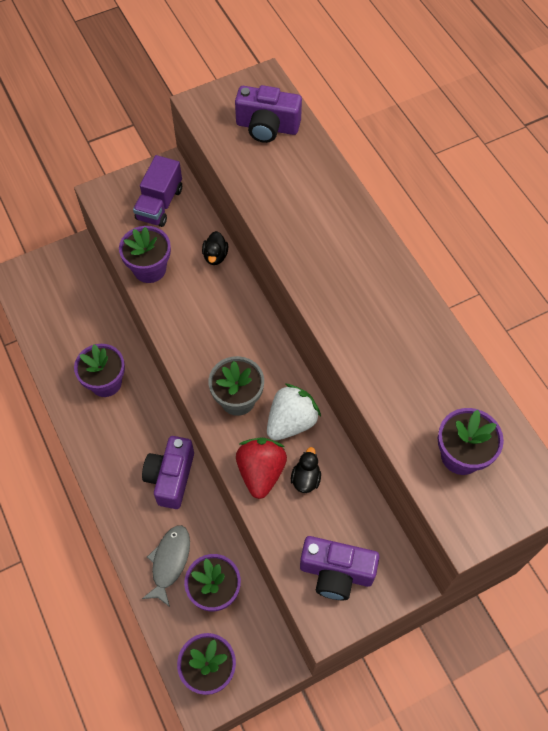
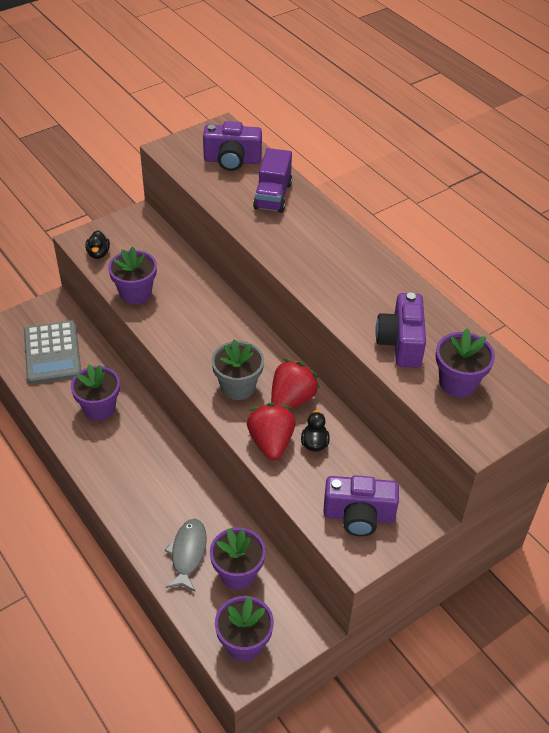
camera: 10 degrees left, 15 degrees down
purple truck [133,155,182,227] -> purple truck moved to [253,148,292,213]
purple camera [142,436,194,509] -> purple camera moved to [375,293,426,368]
black duck [202,231,228,265] -> black duck moved to [86,230,110,259]
white strawberry [267,383,321,440] -> red strawberry [271,359,320,410]
none -> grey calculator [24,321,81,384]

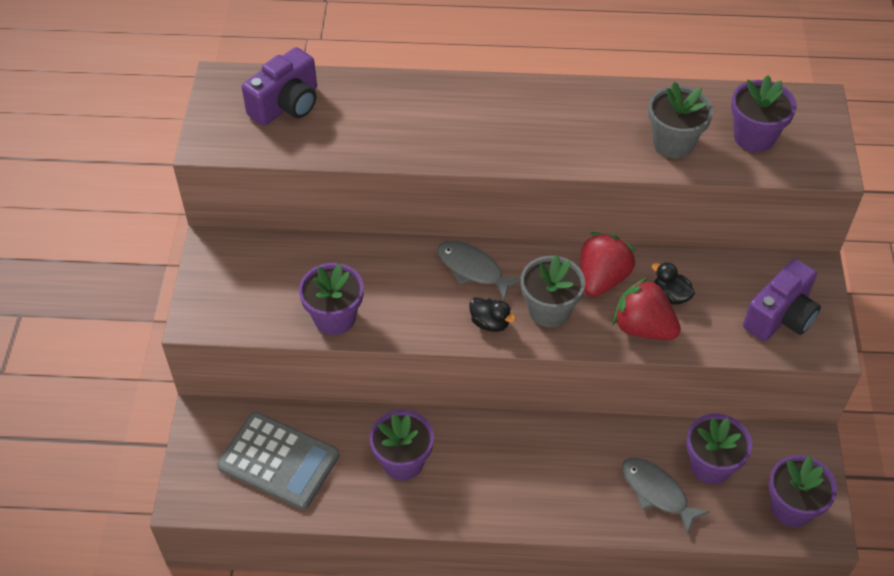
camera: 50 degrees left, 5 degrees up
black duck [86,230,110,259] -> black duck moved to [469,297,516,332]
purple truck [253,148,292,213] -> none
red strawberry [271,359,320,410] -> red strawberry turned 45 degrees clockwise [580,232,636,297]
purple camera [375,293,426,368] -> grey flower pot [648,82,713,158]
none -> grey fish [437,241,521,300]

